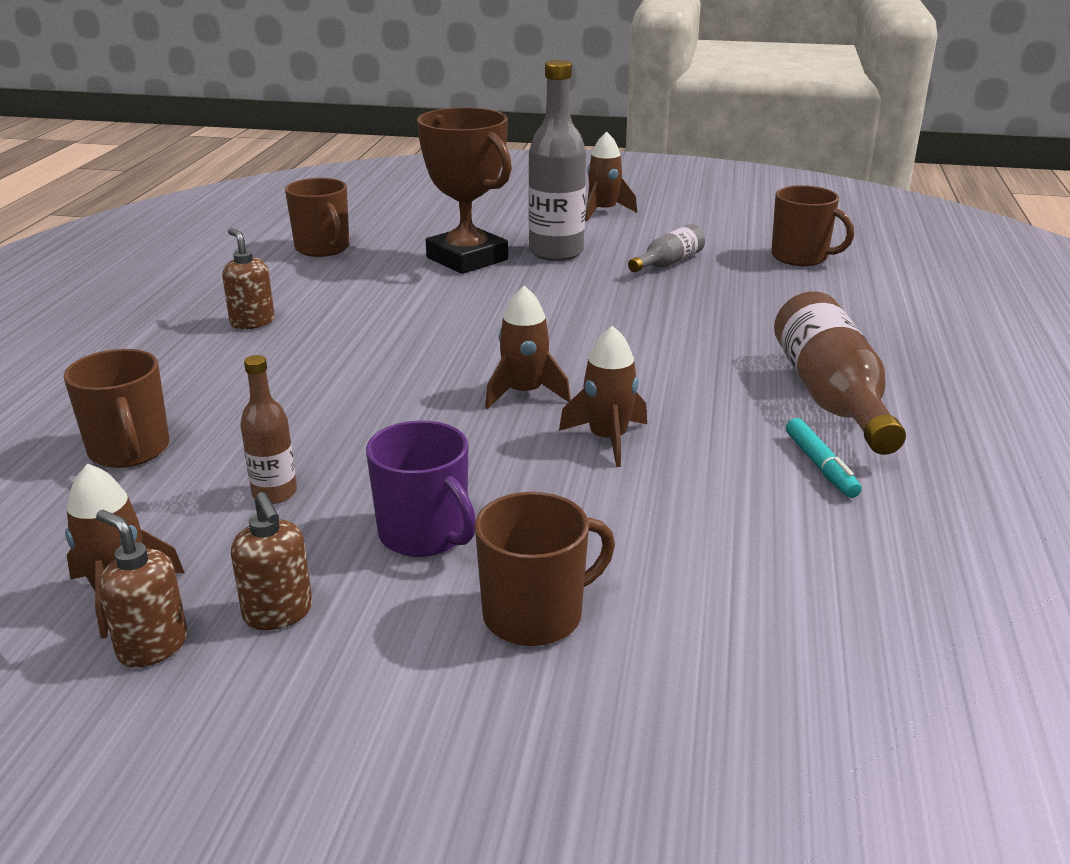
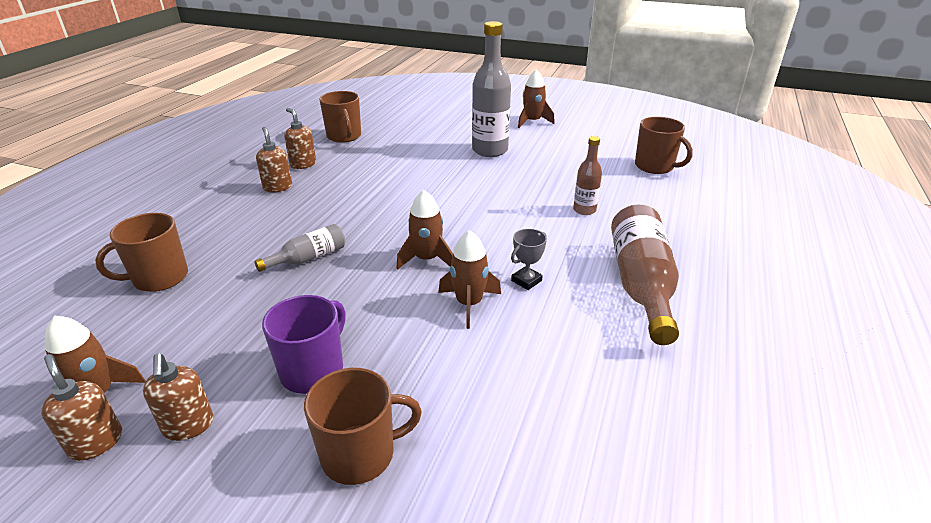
camera: 10 degrees right, 5 degrees up
brown mug [64,349,170,468] -> brown mug turned 75 degrees clockwise [95,213,188,292]
brown bottle [240,355,297,504] -> brown bottle moved to [573,136,602,215]
purple mug [366,420,476,557] -> purple mug turned 120 degrees counterclockwise [262,295,346,394]
brown trophy [417,107,512,274] -> none
grey bottle [628,224,705,272] -> grey bottle moved to [255,224,345,272]
turquoise marker [786,418,862,498] -> none
none -> brown soap dispenser [285,108,316,169]
none -> grey trophy [511,229,547,290]

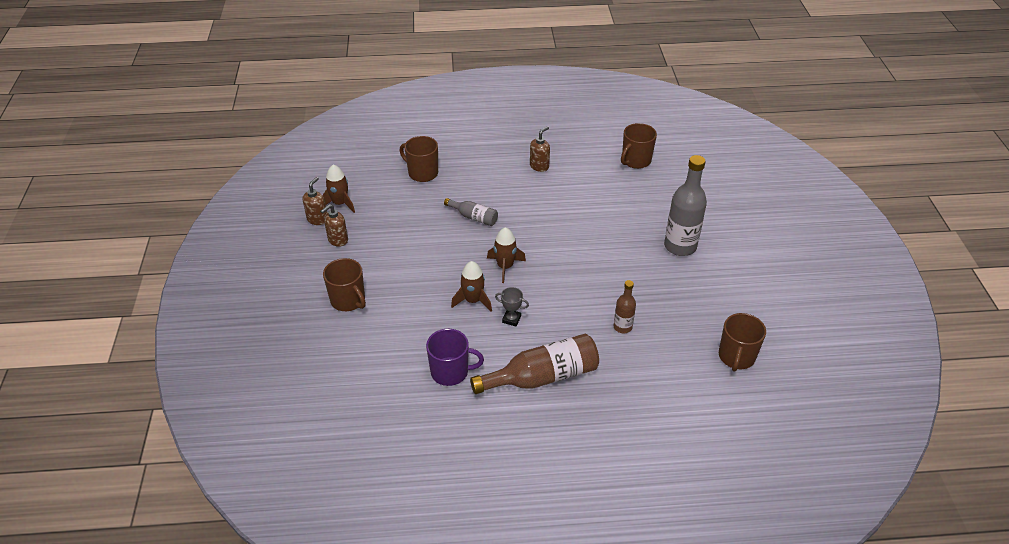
camera: 65 degrees right, 10 degrees up
purple mug [262,295,346,394] -> purple mug moved to [426,329,484,386]
brown soap dispenser [285,108,316,169] -> none
brown rocket [518,69,555,128] -> none

